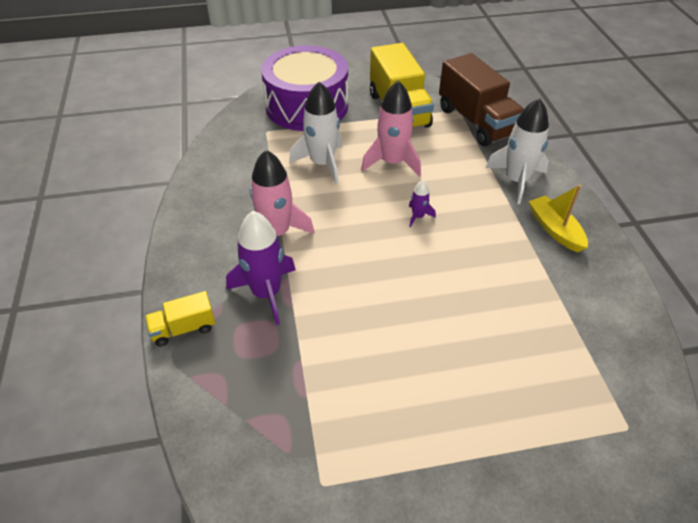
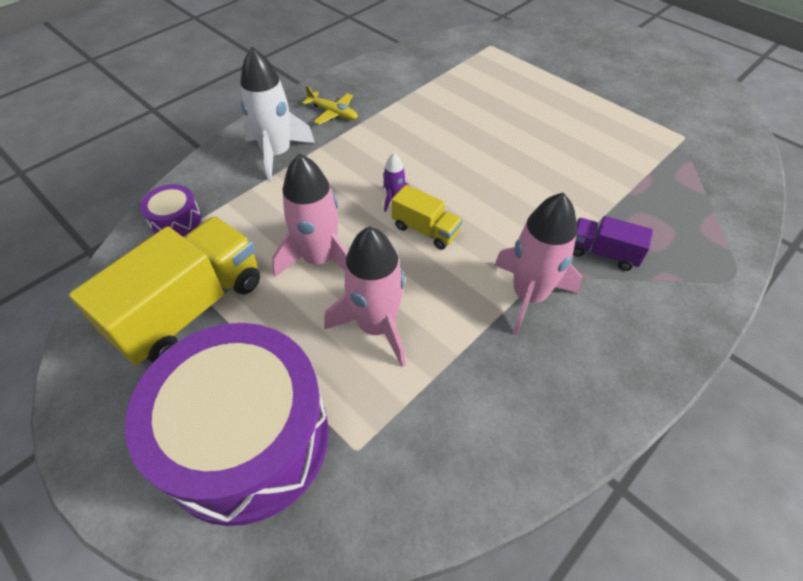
camera: 125 degrees left, 5 degrees up
yellow truck [145,291,215,346] -> yellow truck moved to [391,185,463,250]
purple rocket [226,211,296,325] -> purple truck [573,216,653,271]
white rocket [289,82,342,184] -> pink rocket [324,227,406,367]
brown truck [439,53,524,146] -> purple drum [140,184,201,237]
yellow boat [529,185,588,252] -> yellow plane [302,86,358,124]

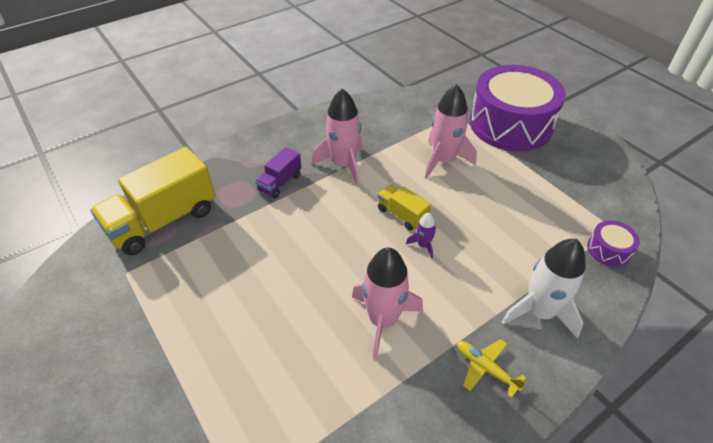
camera: 170 degrees left, 5 degrees down
yellow truck [69,217,260,365] -> yellow truck moved to [90,147,216,255]
pink rocket [272,153,348,277] -> pink rocket moved to [352,247,423,359]
purple truck [573,216,653,271] -> purple truck turned 90 degrees clockwise [255,147,302,198]

